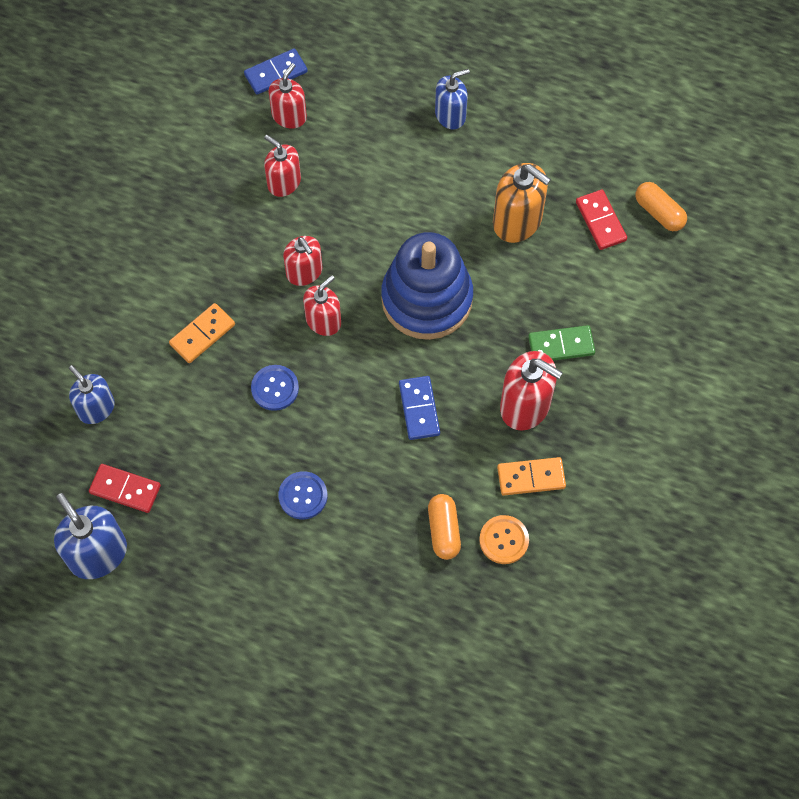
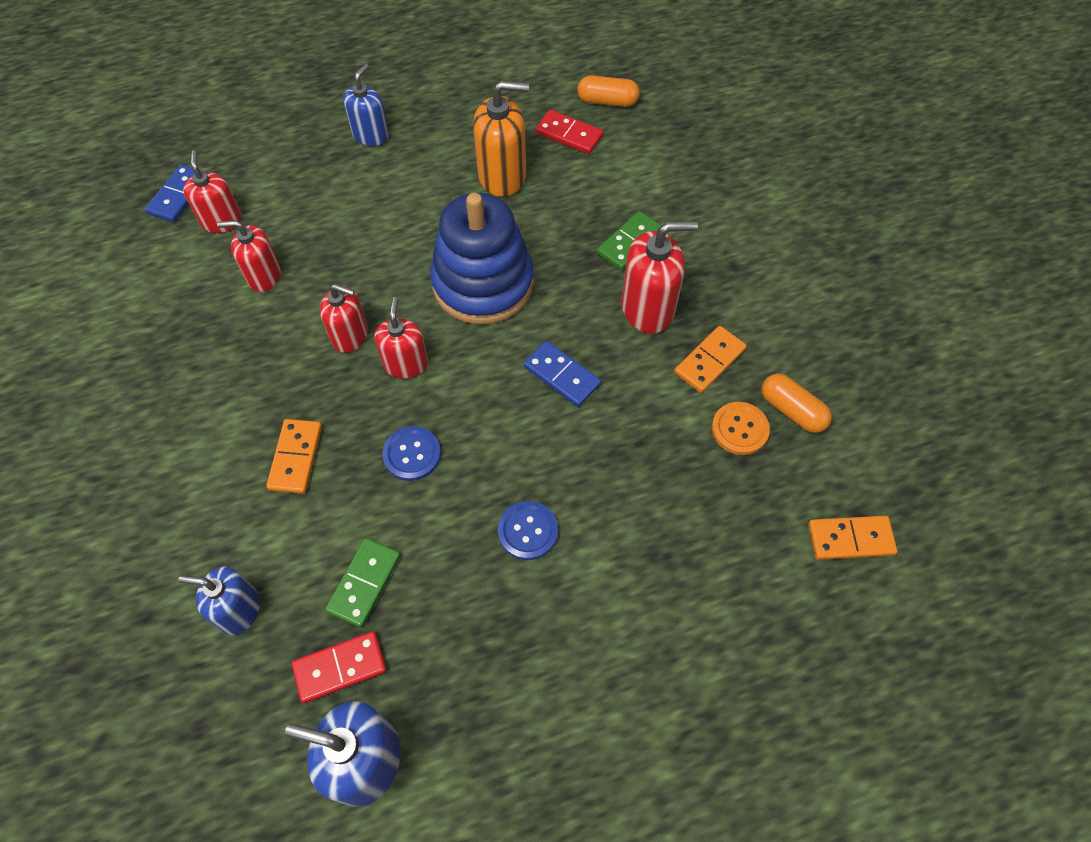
camera: 40 degrees left, 5 degrees down
orange capsule [428,494,461,560] -> orange capsule moved to [762,374,832,433]
none -> green domino [325,538,401,628]
none -> orange domino [808,516,898,560]

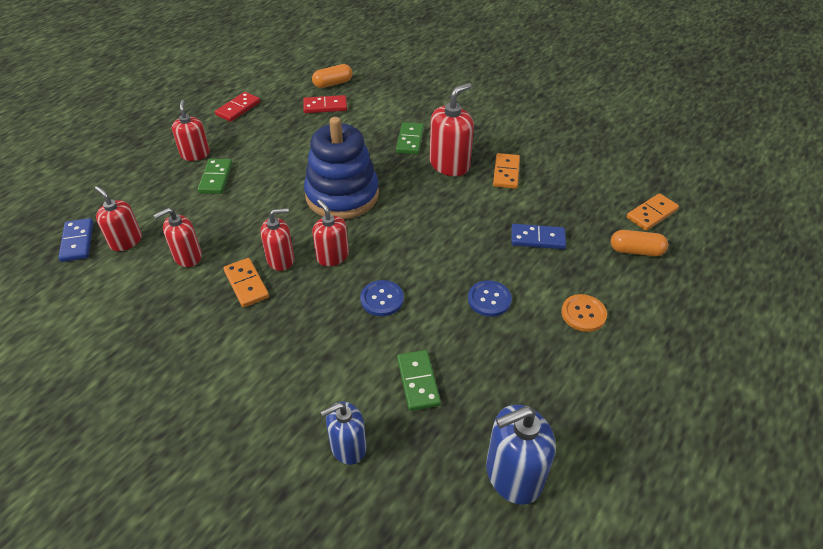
camera: 35 degrees left, 15 degrees down
orange domino [266,419,322,494] -> orange domino moved to [224,258,269,307]
red domino [292,631,386,703] -> red domino moved to [215,92,260,122]
blue soap dispenser [343,64,389,146] -> red soap dispenser [172,100,210,161]
orange soap dispenser [473,81,529,197] -> none
blue domino [524,341,601,407] -> blue domino moved to [512,224,566,249]
orange button [712,402,770,455] -> orange button moved to [561,294,607,332]
orange capsule [762,374,832,433] -> orange capsule moved to [611,230,668,256]
none -> green domino [198,159,232,194]

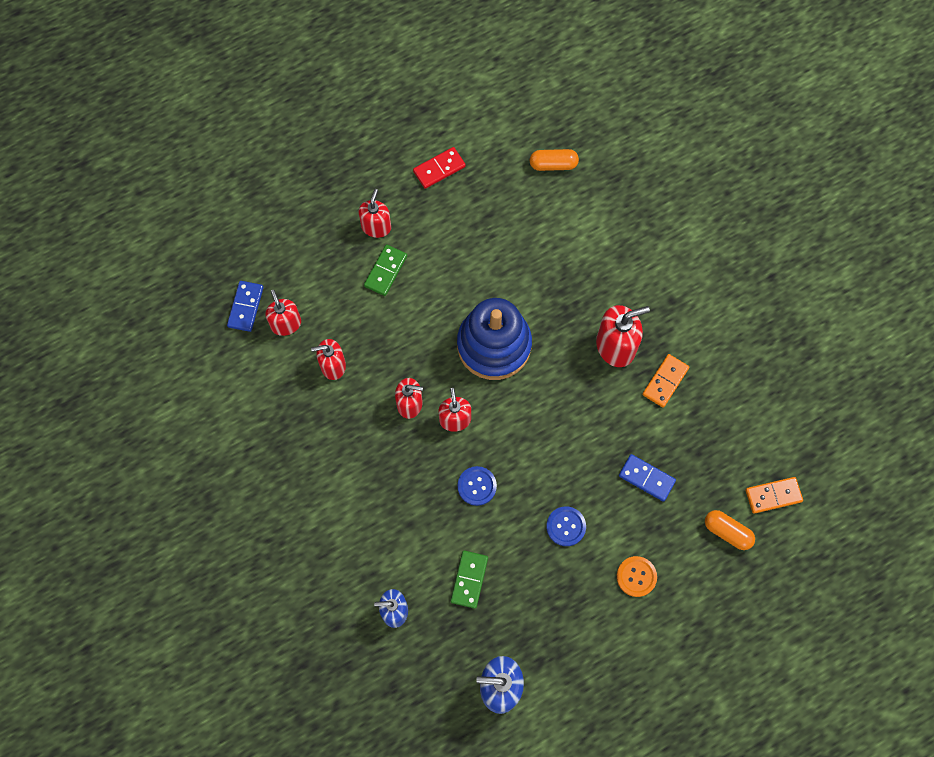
camera: 25 degrees right, 25 degrees up
orange domino [224,258,269,307] -> none
red domino [303,95,347,113] -> none
green domino [396,122,424,154] -> none

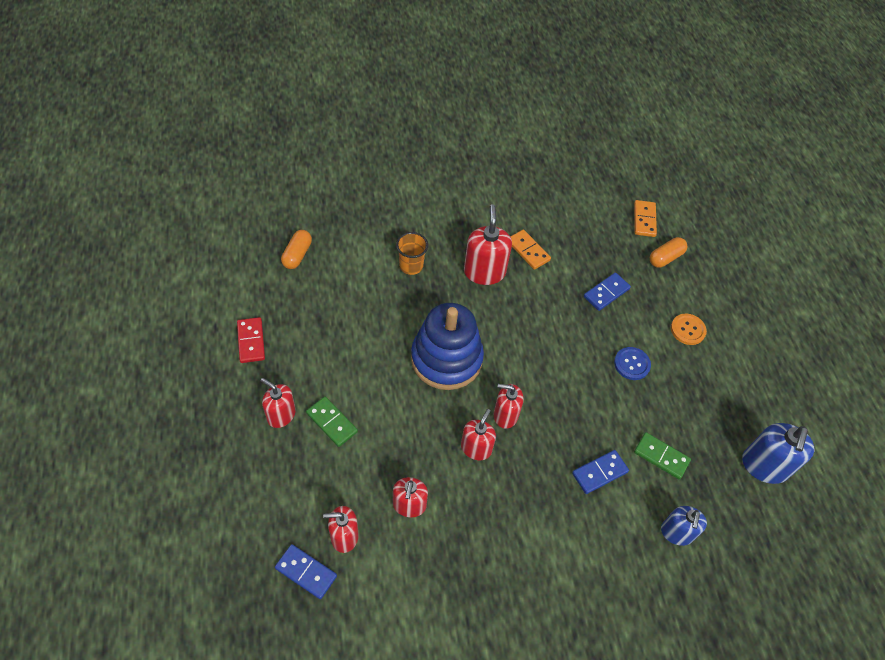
camera: 75 degrees left, 15 degrees down
blue button [457,466,497,506] -> none
none -> orange cup [396,232,428,275]
none -> blue domino [572,450,629,494]

